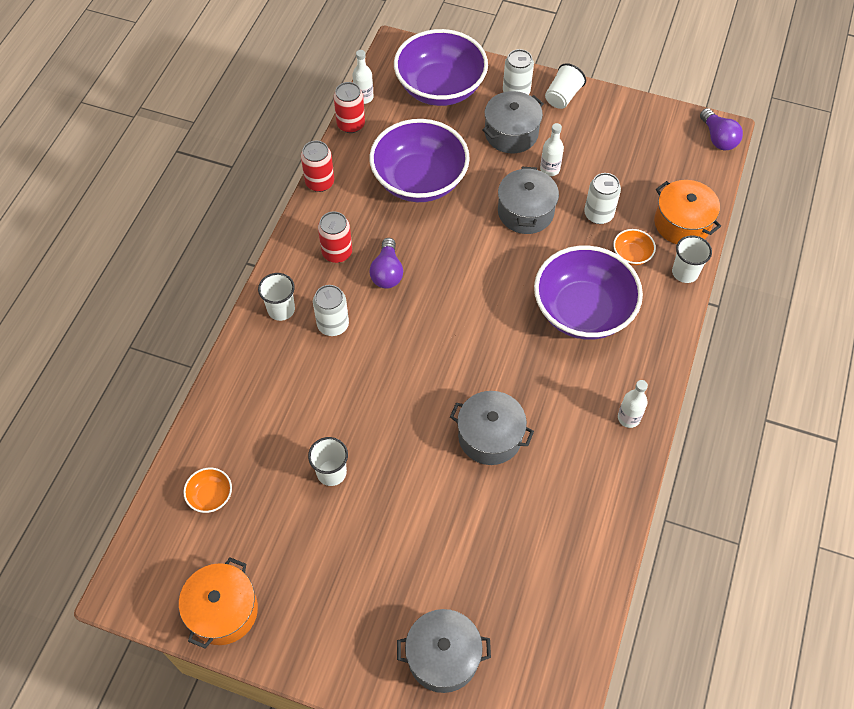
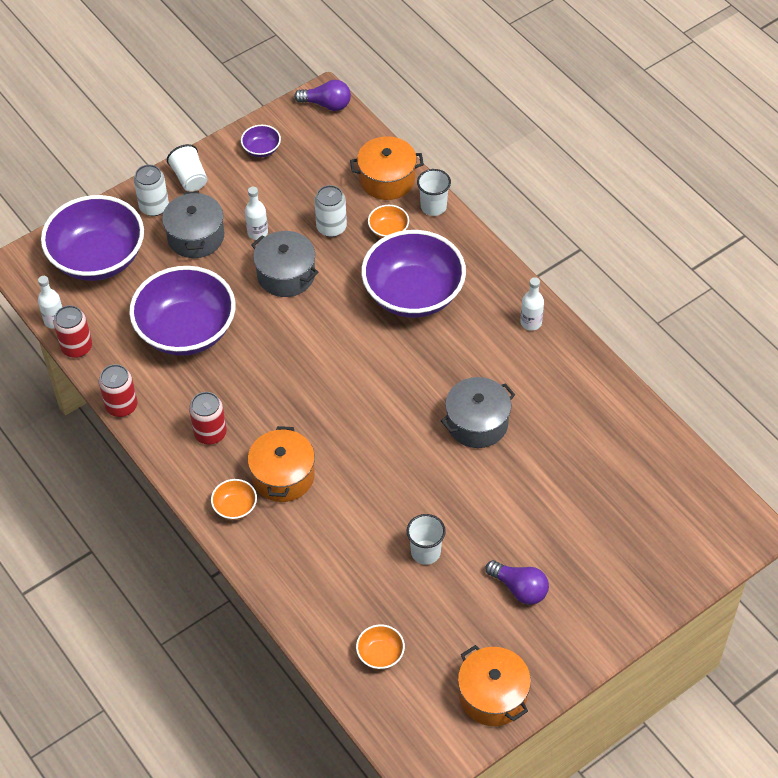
camera: 55 degrees left, 5 degrees down
white cup [258,273,295,321] -> orange bowl [211,479,257,520]
white can [313,285,349,336] -> orange pot [248,426,315,502]
purple light bulb [370,238,403,289] -> purple light bulb moved to [485,560,549,605]
grey pot [397,609,491,693] -> none
none -> purple bowl [241,125,281,157]

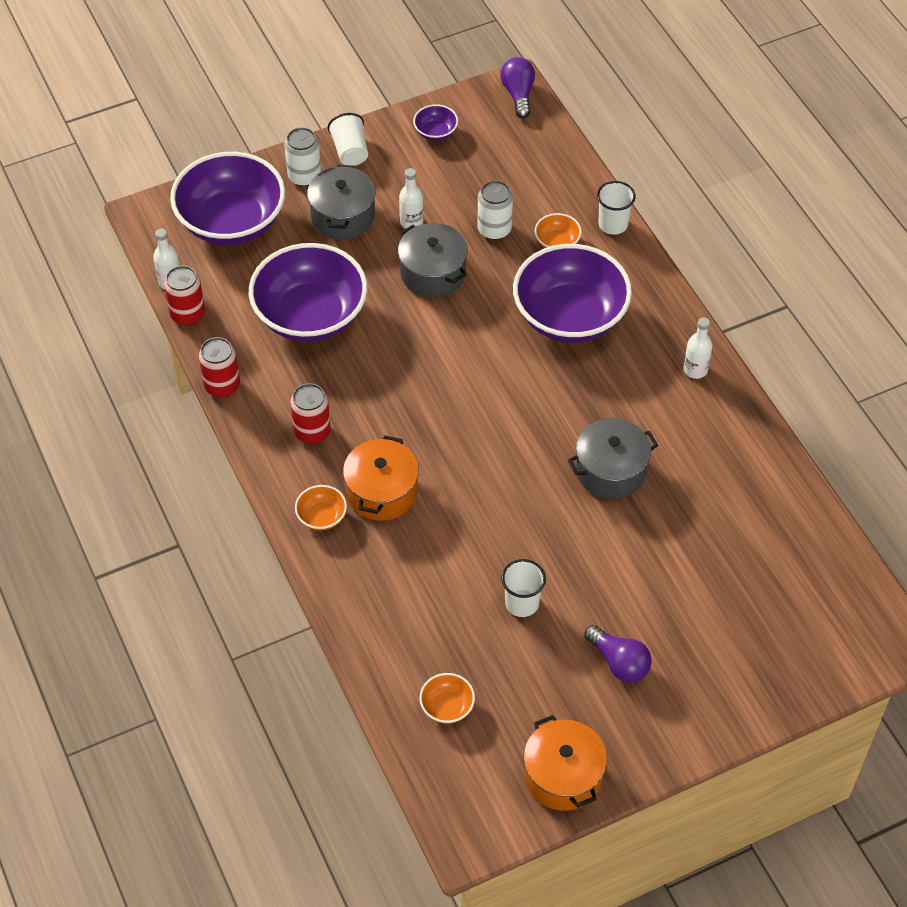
camera: 10 degrees right, 0 degrees up
purple light bulb [294,80,351,111] -> purple light bulb turned 120 degrees counterclockwise [500,57,535,118]
orange pot [350,136,424,200] -> none

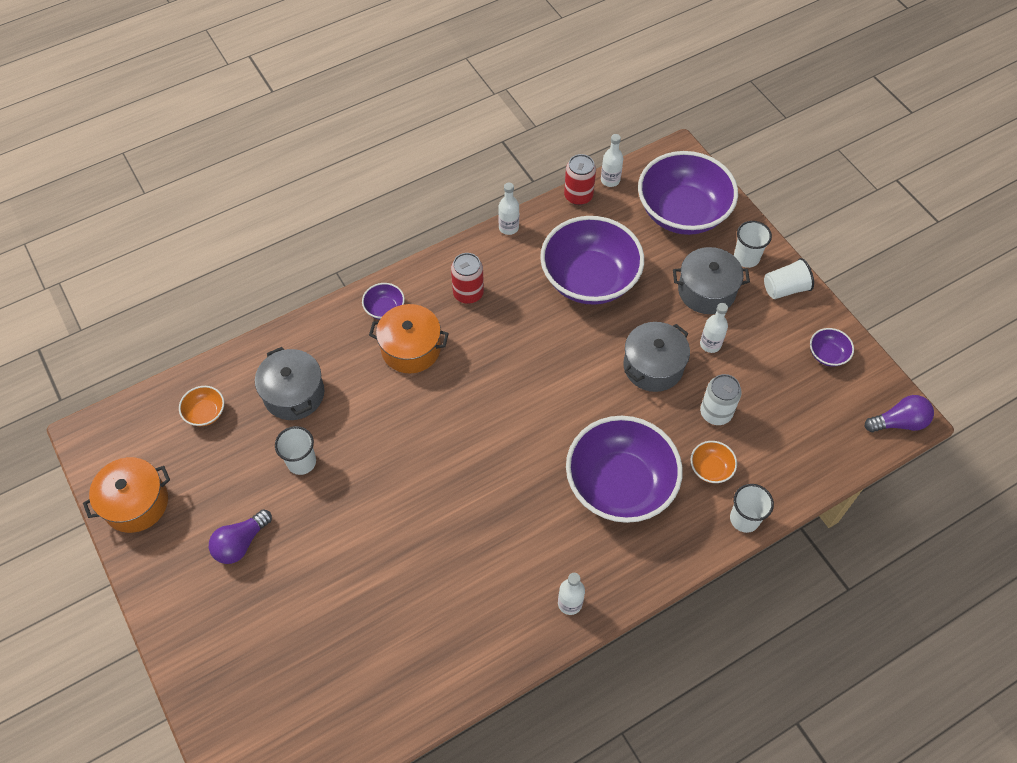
camera: 85 degrees right, 5 degrees up
red can [199,337,240,398] -> white bottle [498,183,519,235]
white can [285,127,321,187] -> white cup [734,221,772,268]
orange bowl [295,485,347,530] -> purple bowl [362,283,405,320]
grey pot [568,418,658,499] -> grey pot moved to [255,347,324,420]

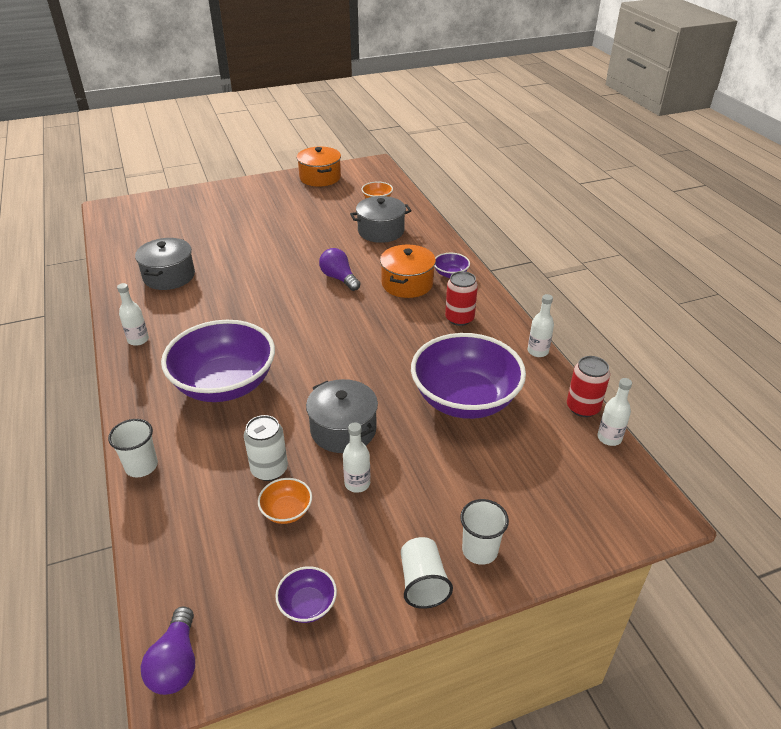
camera: 100 degrees right, 20 degrees down
purple light bulb [209,509,272,564] -> purple light bulb moved to [319,248,361,291]
white cup [275,426,316,475] -> none
purple bowl [638,151,738,235] -> none
grey pot [673,247,750,314] -> grey pot moved to [135,238,195,290]
orange bowl [690,441,737,483] -> orange bowl moved to [258,478,312,524]

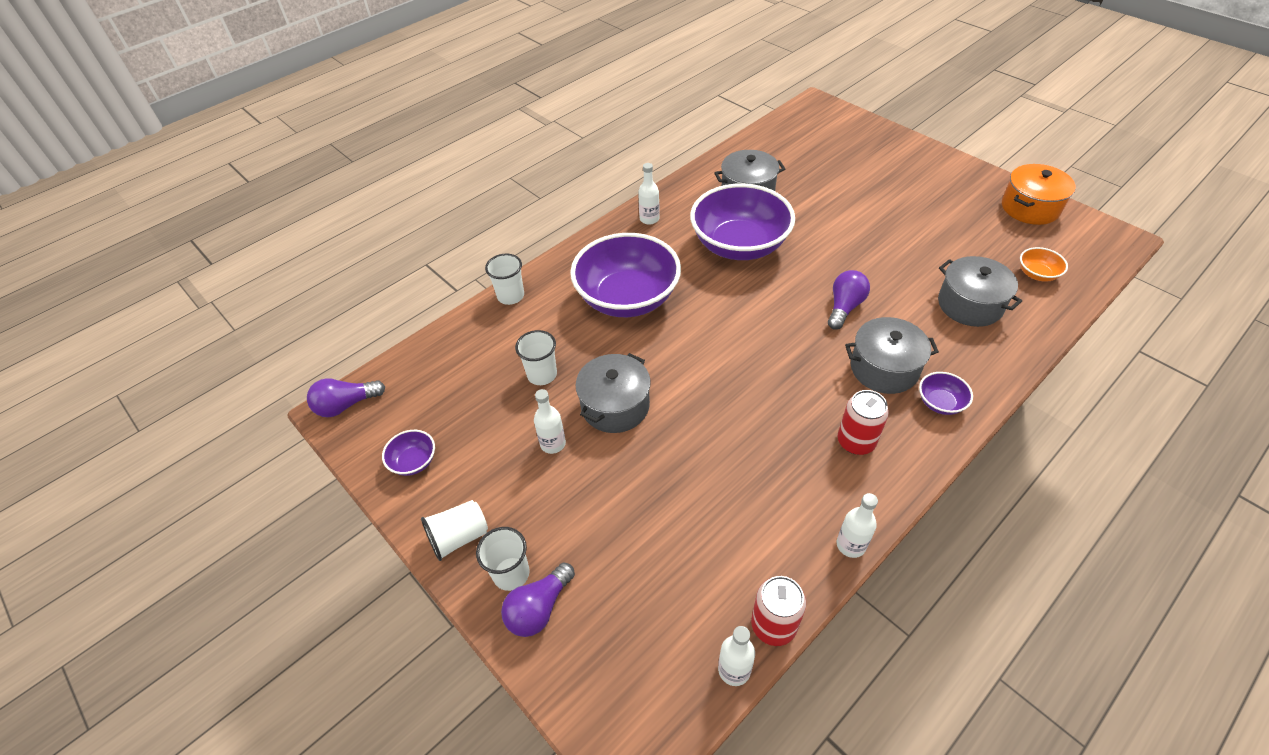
camera: 70 degrees right, 10 degrees up
white can [244,415,288,481] -> white cup [515,330,557,385]
orange bowl [258,478,312,524] -> none
orange pot [380,245,436,298] -> grey pot [845,317,939,394]
purple bowl [411,333,526,419] -> purple bowl moved to [690,183,795,260]
none -> purple light bulb [501,562,575,637]

